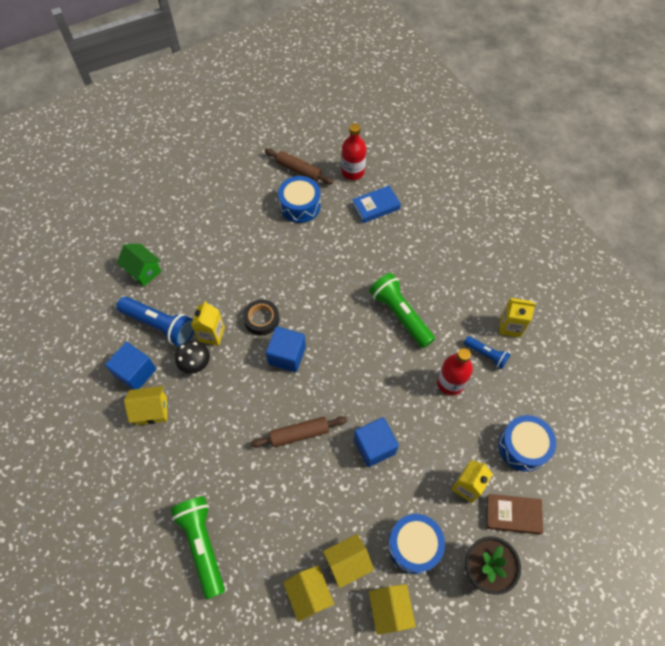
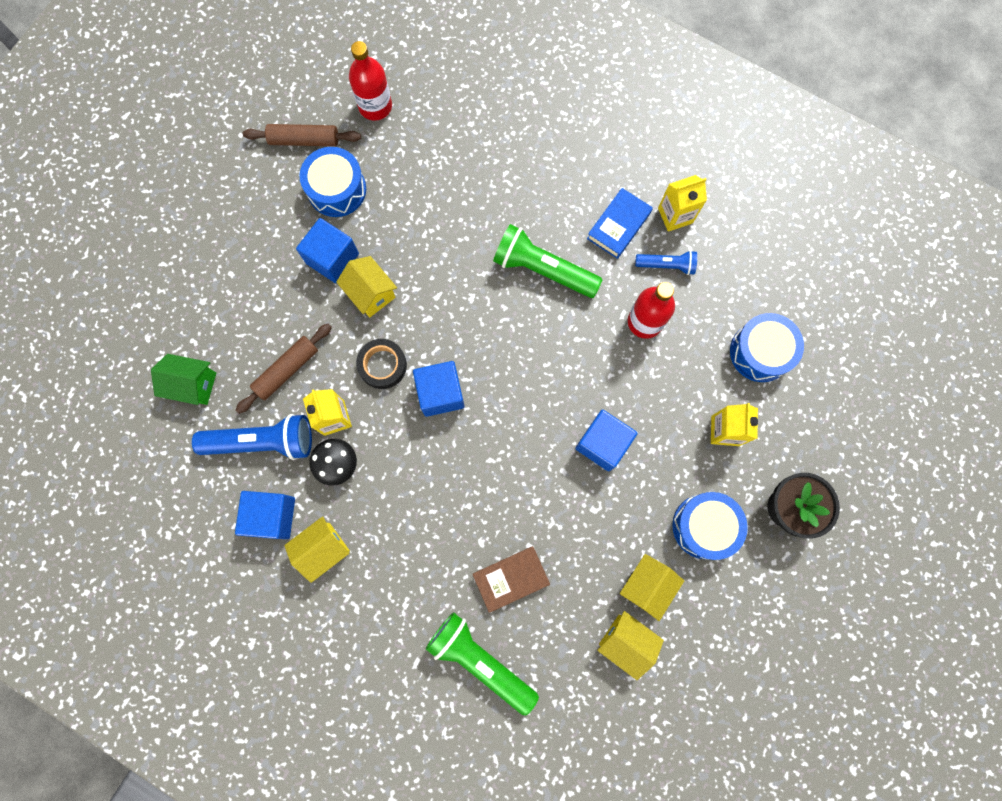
camera: 30 degrees left, 15 degrees up
brown rolling pin [250,416,347,448] -> brown rolling pin moved to [236,323,332,414]
blue book [352,186,401,223] -> blue book moved to [587,188,653,259]
yellow house [369,584,416,635] -> yellow house moved to [336,256,397,317]
brown book [487,494,543,534] -> brown book moved to [472,546,550,613]
none -> blue cube [296,218,359,283]

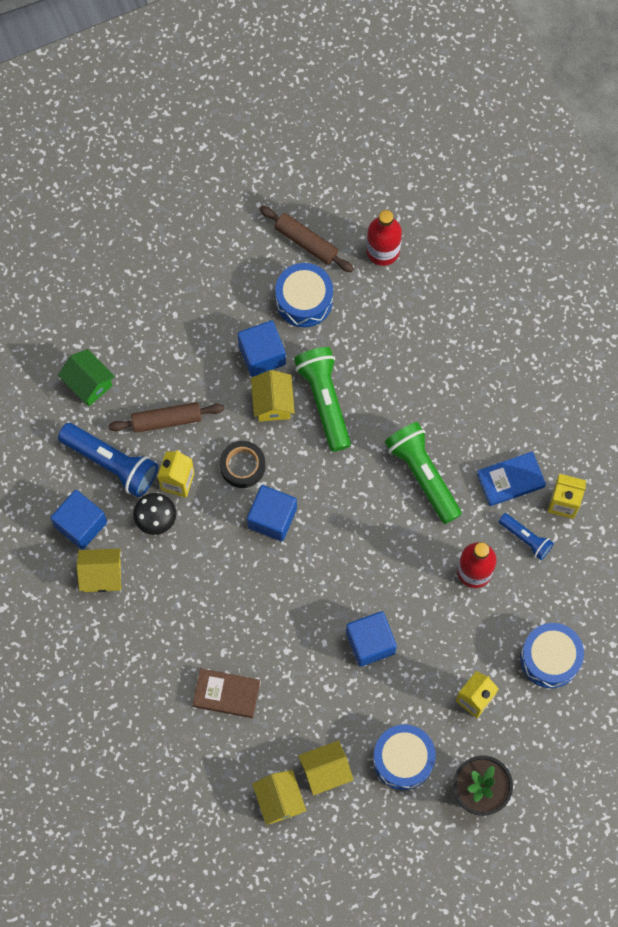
camera: 35 degrees right, 5 degrees down
green flashlight [426,612,539,716] -> green flashlight moved to [294,347,351,452]

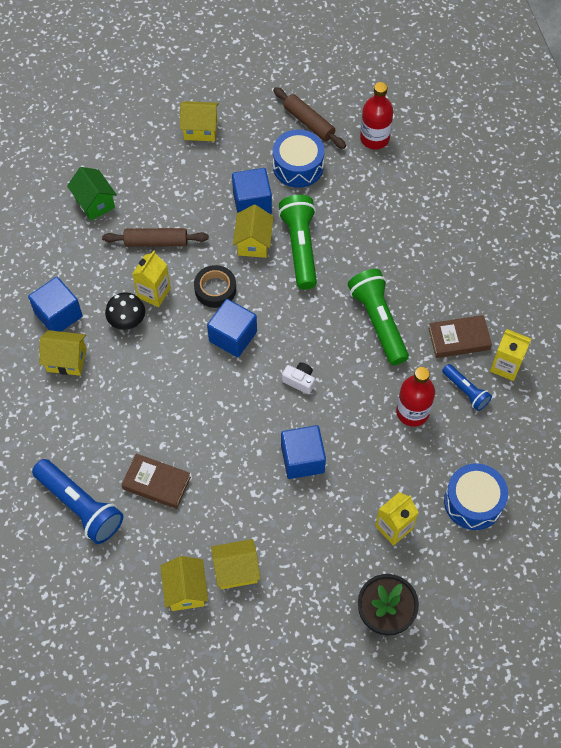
camera: 10 degrees right, 10 degrees down
blue flashlight [58,423,158,497] -> blue flashlight moved to [32,459,123,544]
blue drum [373,725,436,790] -> none
blue book [477,451,546,506] -> brown book [428,315,492,358]
none -> yellow house [180,101,219,141]
none -> white camera [282,362,315,394]

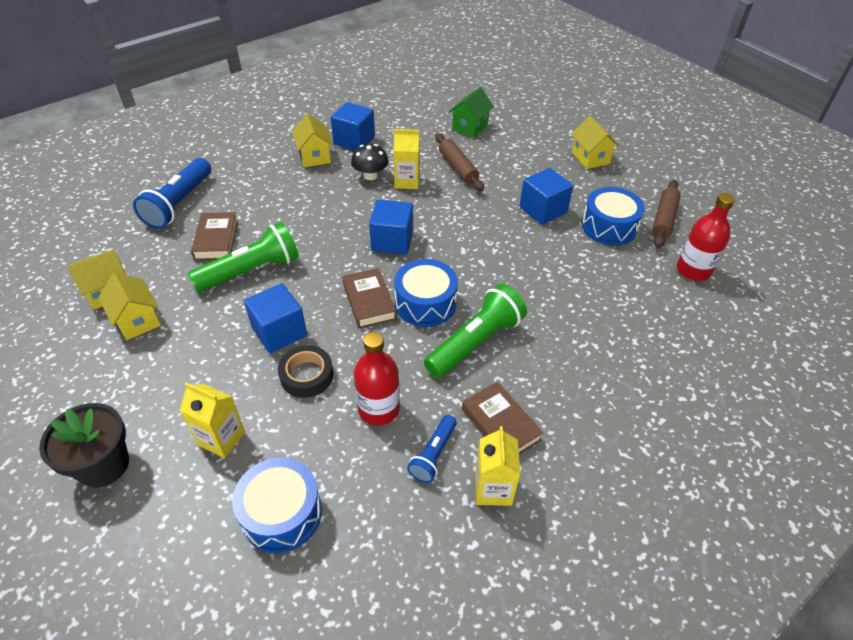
camera: 65 degrees right, 15 degrees down
black tape [194,265,236,308] -> black tape moved to [278,345,333,398]
yellow house [233,205,274,258] -> none
green flashlight [278,195,317,290] -> green flashlight moved to [187,222,299,292]
white camera [282,362,315,394] -> brown book [342,268,396,328]
none -> blue drum [394,259,458,327]

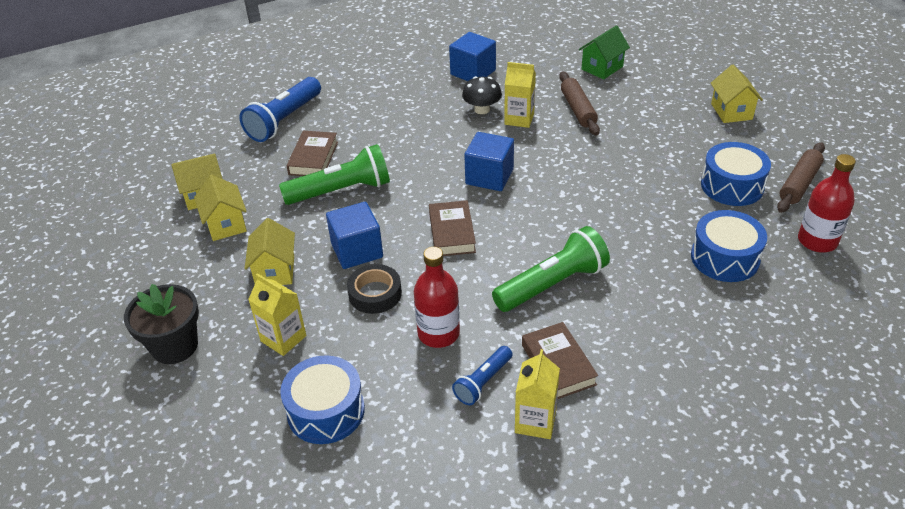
camera: 15 degrees right, 5 degrees down
yellow house [292,114,333,167] -> yellow house moved to [244,218,295,285]
blue drum [394,259,458,327] -> blue drum moved to [691,210,767,282]
blue cube [520,168,573,225] -> none

